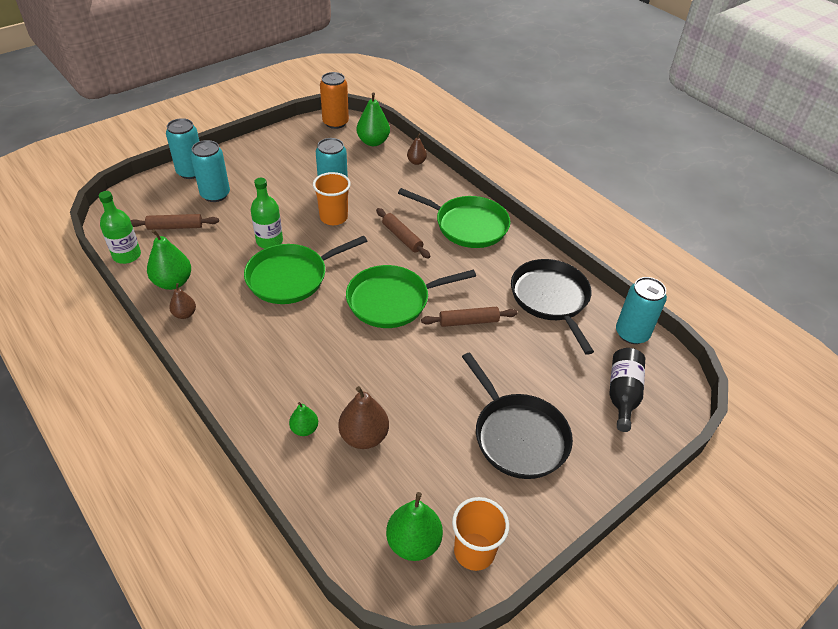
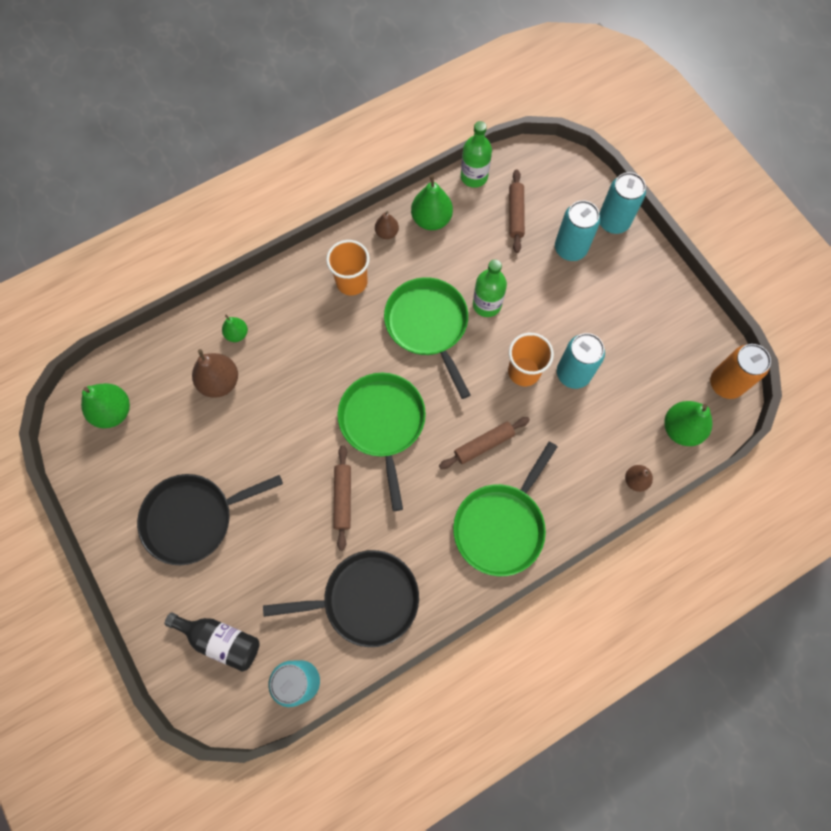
camera: 100 degrees right, 25 degrees up
orange cup [452,497,509,571] -> orange cup moved to [326,240,370,296]

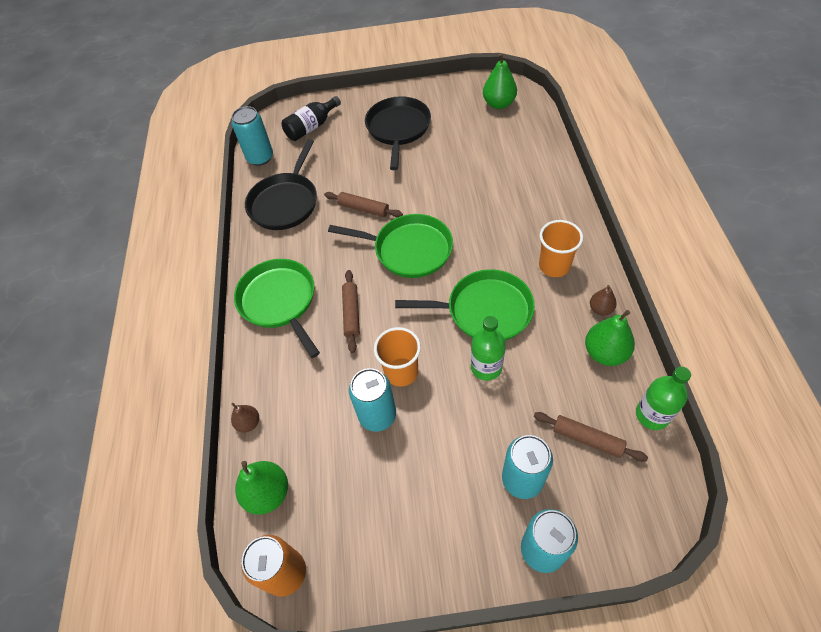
camera: 120 degrees right, 15 degrees down
brown pear [192,349,238,398] -> none
green pear [222,314,248,342] -> none

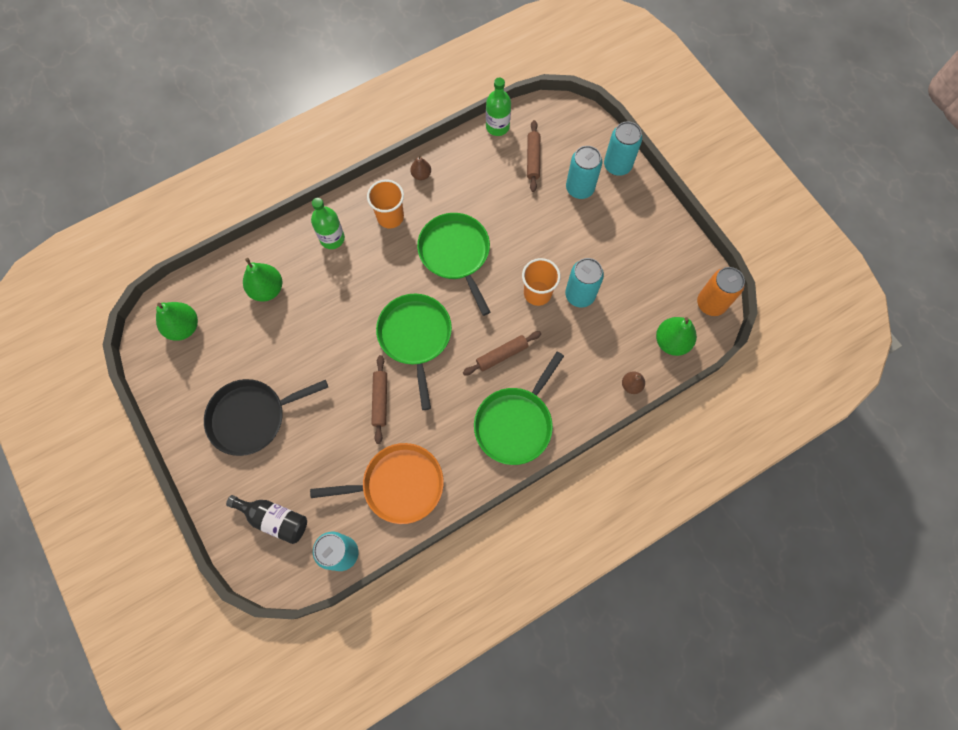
camera: 120 degrees left, 15 degrees up
black pan [245,139,317,230] -> orange pan [310,443,444,524]
green bottle [471,316,506,381] -> green bottle moved to [311,198,345,249]
green pear [585,310,635,366] -> green pear moved to [243,258,282,302]

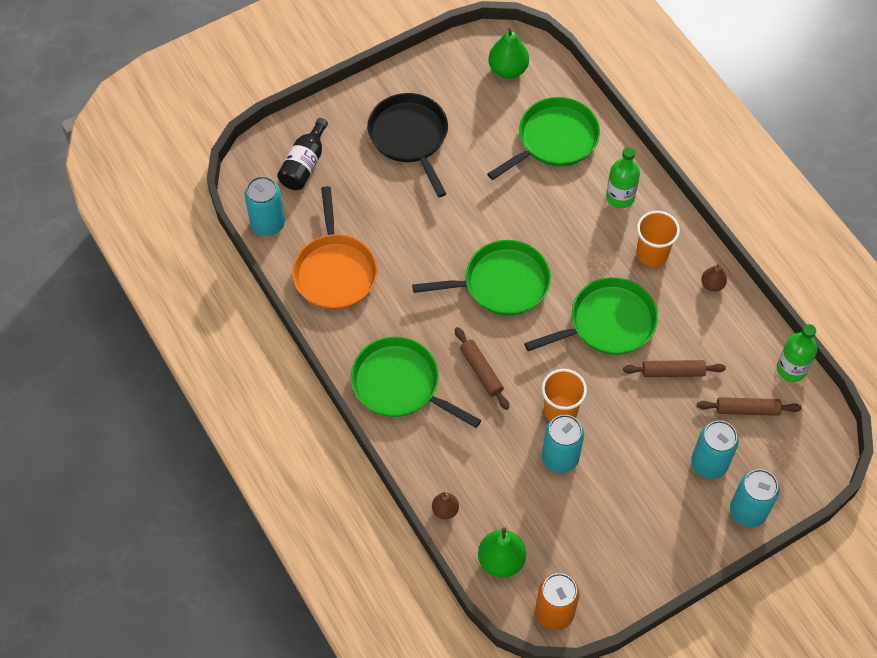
camera: 90 degrees right, 10 degrees down
green pear [243,258,282,302] -> green pan [487,97,600,180]
brown rolling pin [371,355,387,444] -> brown rolling pin moved to [623,360,726,377]

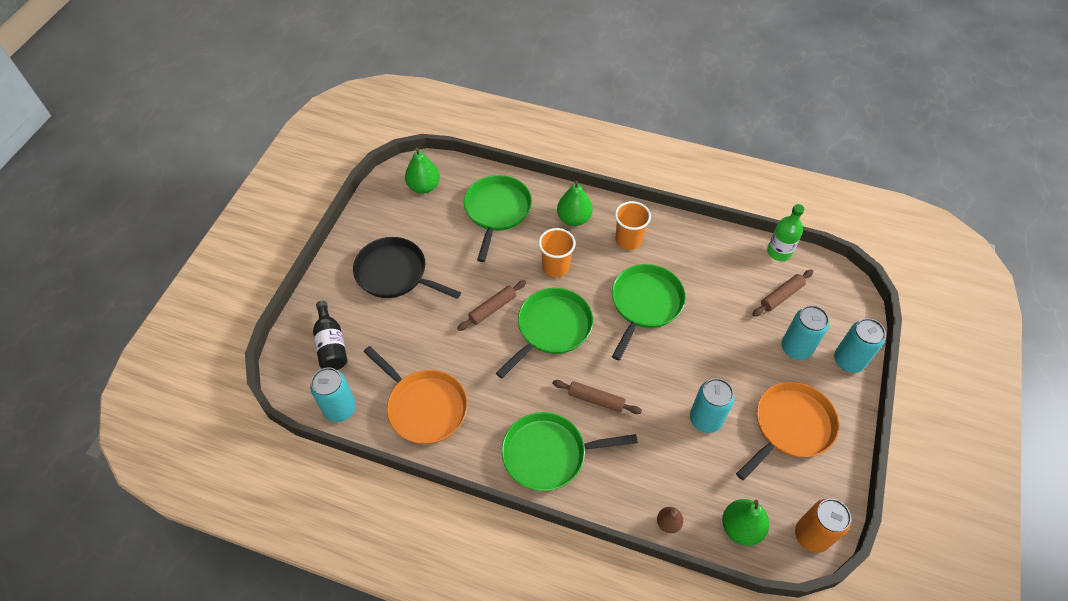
camera: 40 degrees left, 5 degrees down
orange cup [542,369,587,421] -> orange cup moved to [539,228,576,278]
green bottle [606,147,640,208] -> green pear [557,181,593,226]
brown rolling pin [623,360,726,377] -> brown rolling pin moved to [457,280,526,331]
brown pear [701,264,727,292] -> none
none -> orange pan [736,382,839,480]

